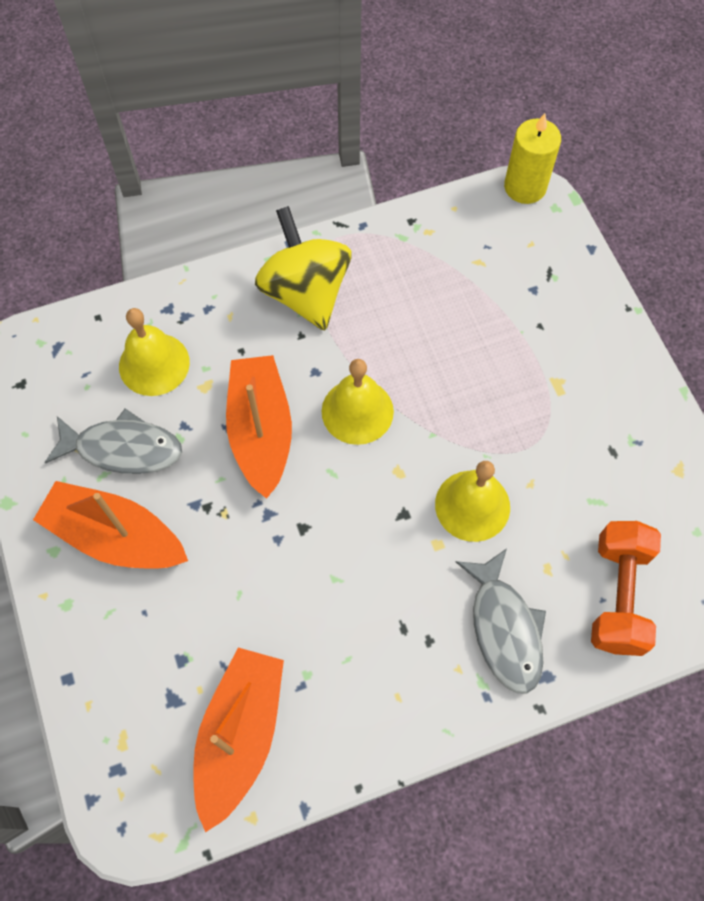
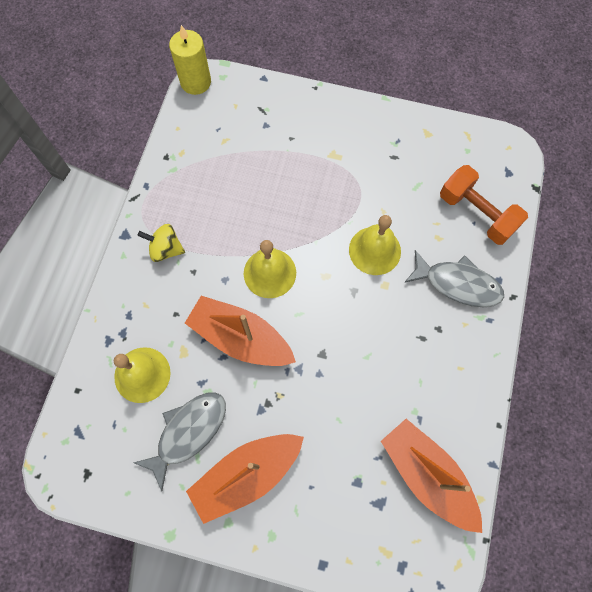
camera: 55 degrees left, 5 degrees up
yellow spinning top [255,206,352,330] -> yellow spinning top [137,224,185,262], size x0.53

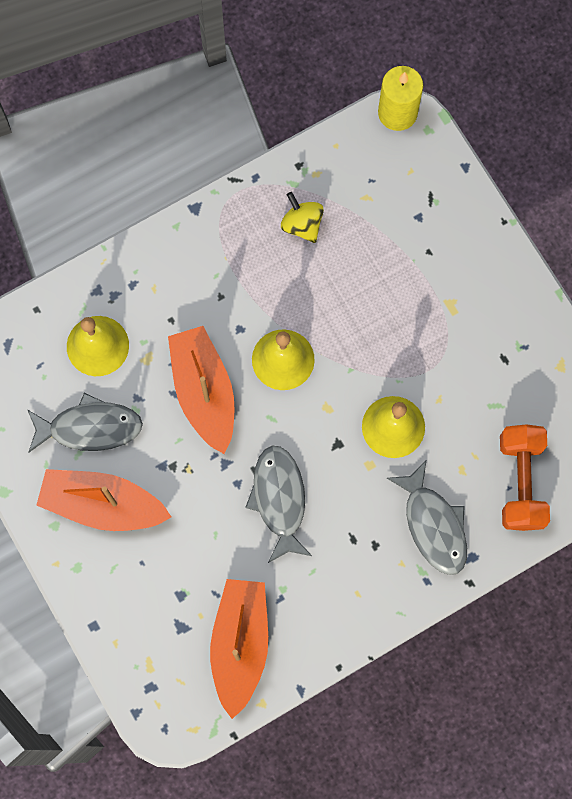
camera: 45 degrees right, 5 degrees up
yellow spinning top [137,224,185,262] -> yellow spinning top moved to [281,192,324,243]
none -> grey fish [245,445,312,563]

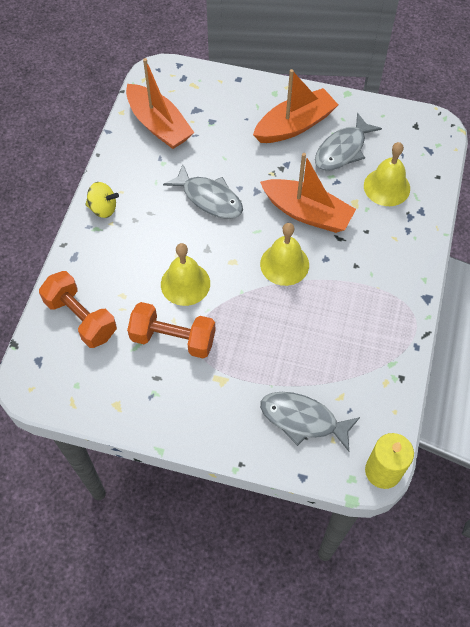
camera: 135 degrees right, 15 degrees down
yellow spinning top [281,192,324,243] -> yellow spinning top moved to [85,182,119,218]
grey fish [387,461,467,575] -> grey fish moved to [260,392,360,451]
none -> orange dumbbell [127,302,216,358]

